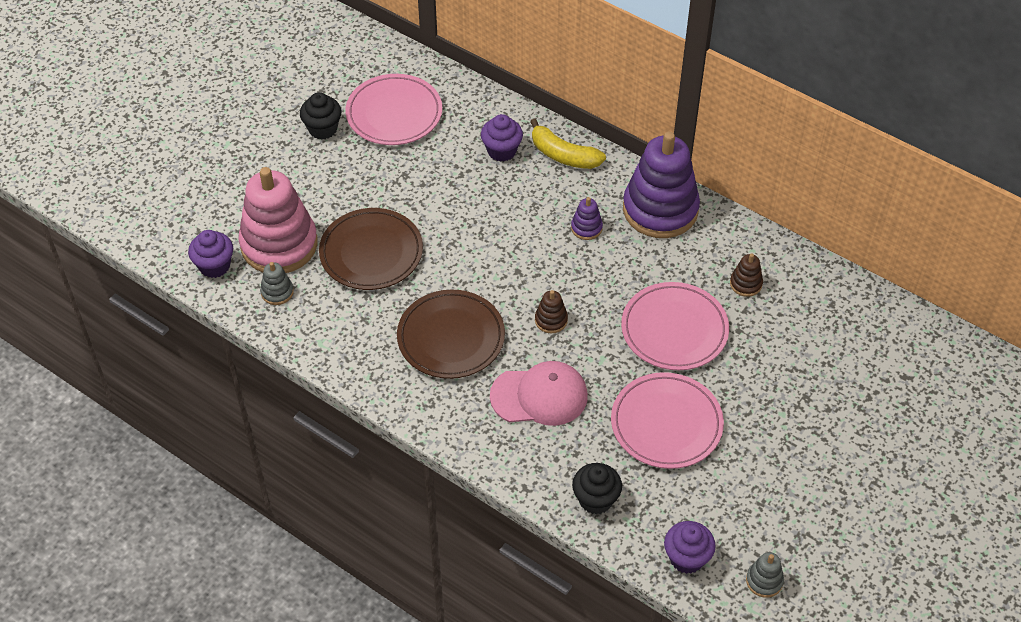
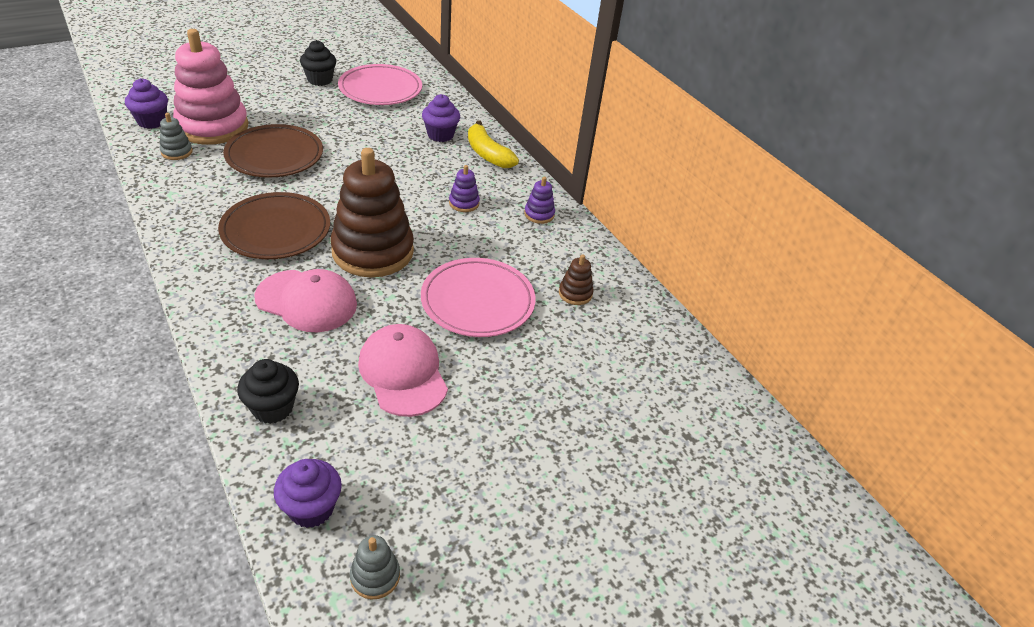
camera: 20 degrees right, 10 degrees down
brown stacking toy [535,290,568,334] -> brown stacking toy [330,148,414,277], size x2.42
pink plate [611,372,724,469] -> pink cap [358,324,448,417]
purple stacking toy [623,132,700,238] -> purple stacking toy [524,177,555,224], size x0.41

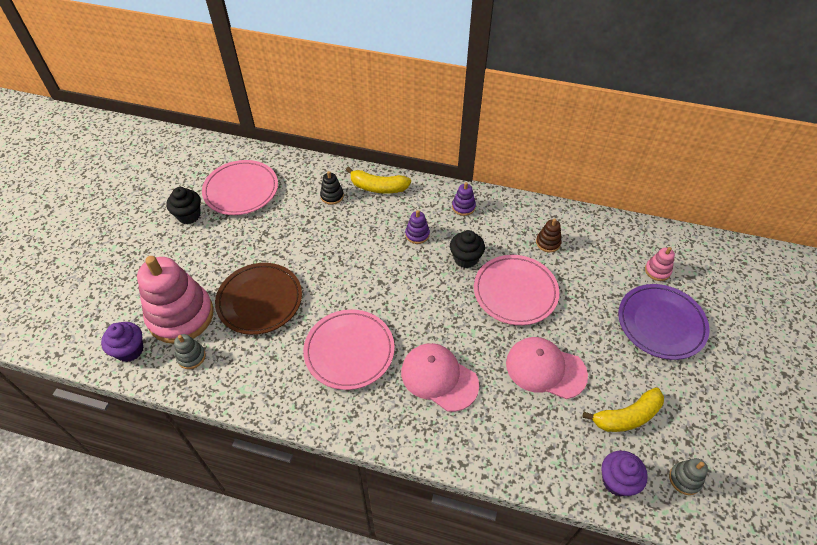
camera: 40 degrees left, 10 degrees up
brown plate [218,192,330,259] -> pink plate [303,309,394,390]
black cupcake [237,359,299,424] -> black cupcake moved to [450,230,485,268]
pink cap [254,269,357,332] -> pink cap turned 120 degrees counterclockwise [401,343,479,412]
brown stacking toy [330,148,414,277] -> none
purple cupcake [422,94,460,142] -> black stacking toy [320,171,344,205]
none -> yellow banana [583,387,664,432]
none -> purple plate [618,284,710,360]
none -> pink stacking toy [645,247,675,281]

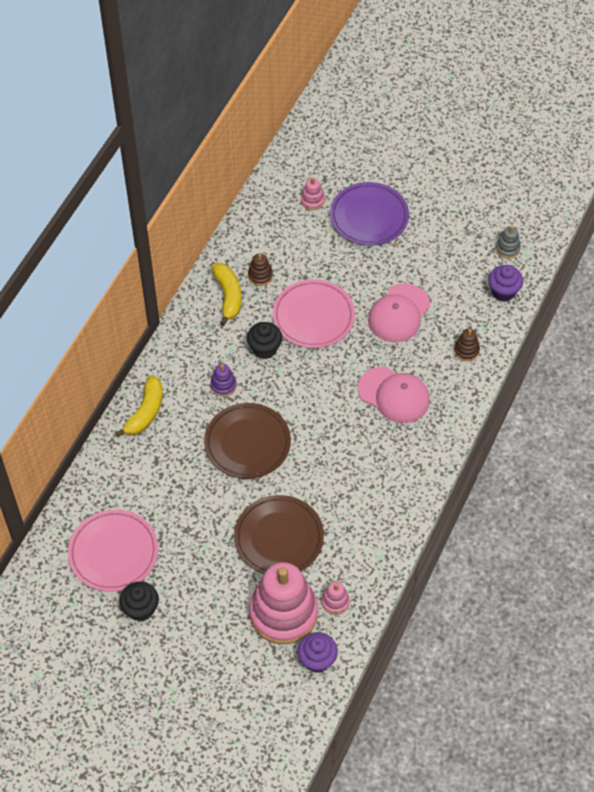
camera: 80 degrees left, 5 degrees up
grey stacking toy [174,334,206,369] -> pink stacking toy [321,581,350,615]
pink plate [303,309,394,390] -> none
black stacking toy [320,171,344,205] -> none
pink cap [401,343,479,412] -> pink cap turned 105 degrees counterclockwise [358,367,430,423]
purple stacking toy [452,182,476,216] -> none
yellow banana [583,387,664,432] -> yellow banana moved to [211,263,242,326]
none -> brown plate [204,403,291,479]
none -> brown stacking toy [454,329,480,361]

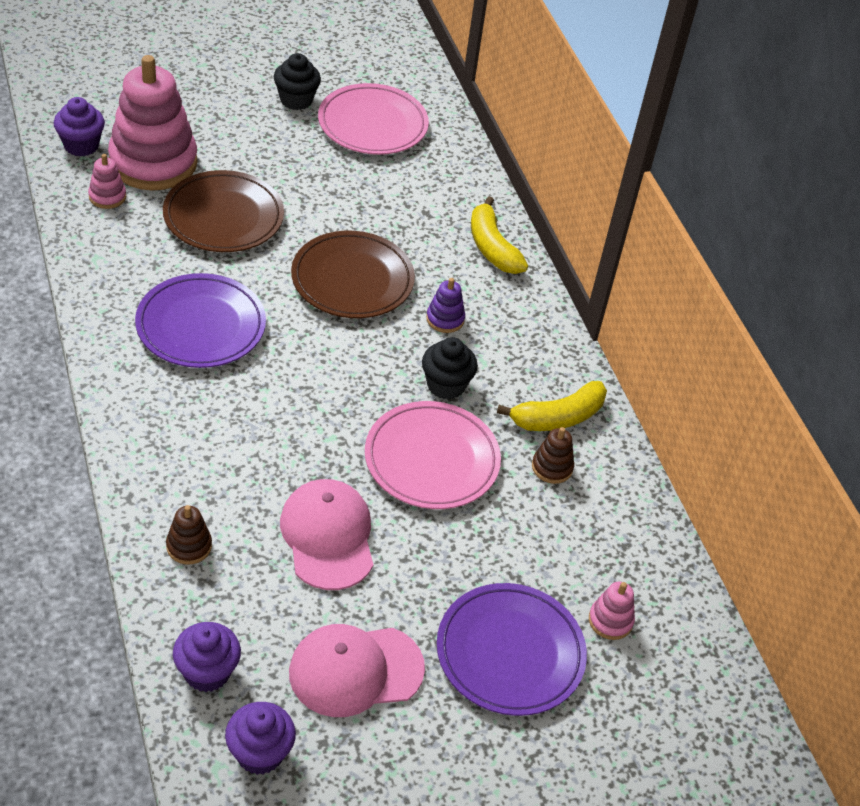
camera: 130 degrees right, 10 degrees down
yellow banana [211,263,242,326] -> yellow banana turned 60 degrees counterclockwise [497,381,607,431]
pink cap [358,367,430,423] -> pink cap moved to [289,624,425,717]
grey stacking toy [496,226,521,259] -> purple cupcake [225,702,296,775]
none -> purple plate [135,273,266,368]

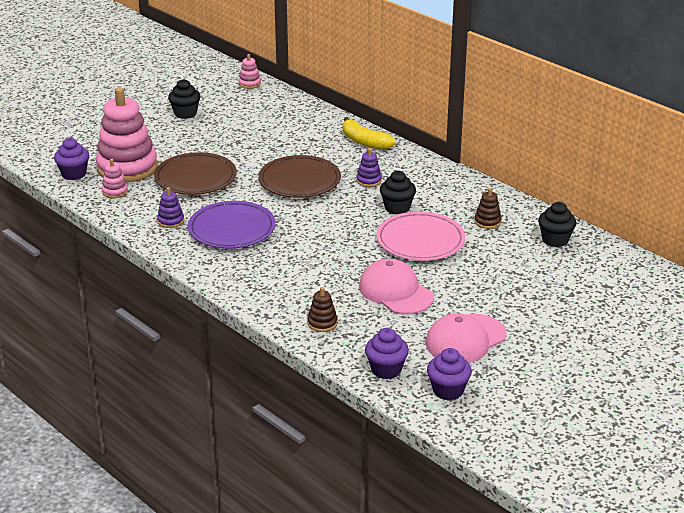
camera: 20 degrees left, 15 degrees down
pink plate [318,83,429,155] -> none
purple plate [437,583,587,716] -> none
yellow banana [497,381,607,431] -> none
pink stacking toy [589,582,635,640] -> pink stacking toy moved to [239,54,261,89]
none -> purple stacking toy [157,187,184,228]
none -> black cupcake [538,202,576,247]

